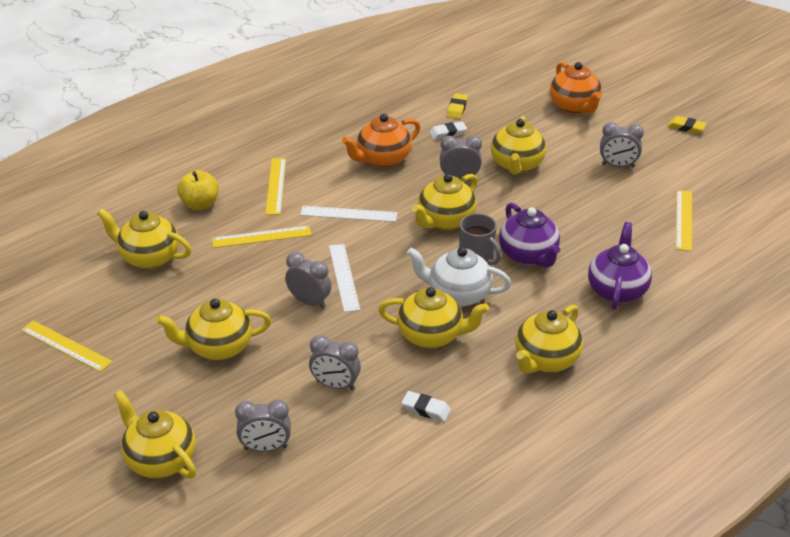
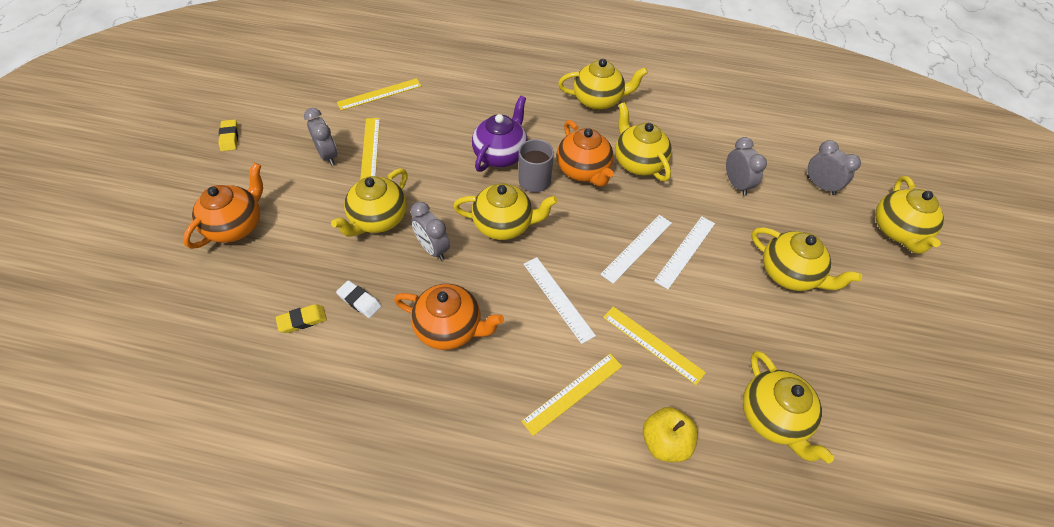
camera: 130 degrees left, 15 degrees up
yellow ruler [21,320,113,372] -> yellow ruler moved to [360,118,380,180]
grey clock [285,252,331,309] -> white ruler [654,216,715,289]
white eraser [402,391,451,422] -> none
white teapot [407,247,511,307] -> orange teapot [557,120,614,187]
yellow teapot [491,116,546,175] -> yellow teapot turned 150 degrees clockwise [331,168,408,237]
purple teapot [588,222,652,310] -> none

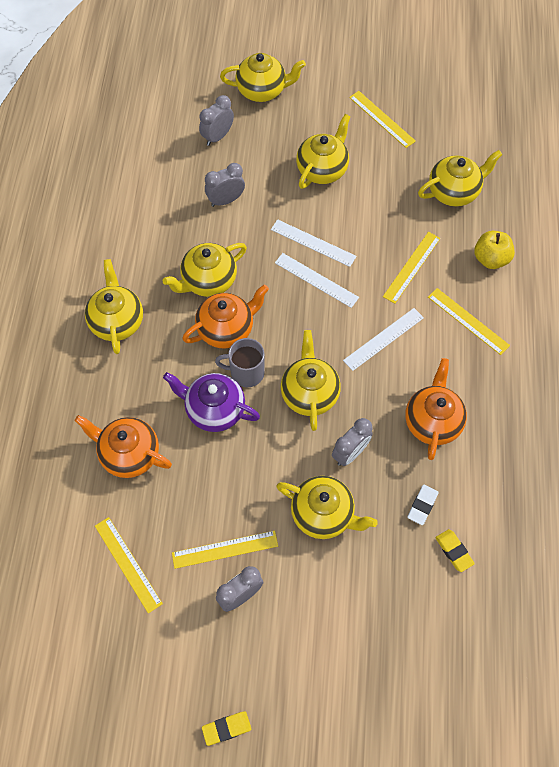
camera: 95 degrees left, 10 degrees up
orange teapot [183,163,263,249] -> orange teapot moved to [74,415,172,478]
none -> yellow ruler [349,91,416,148]

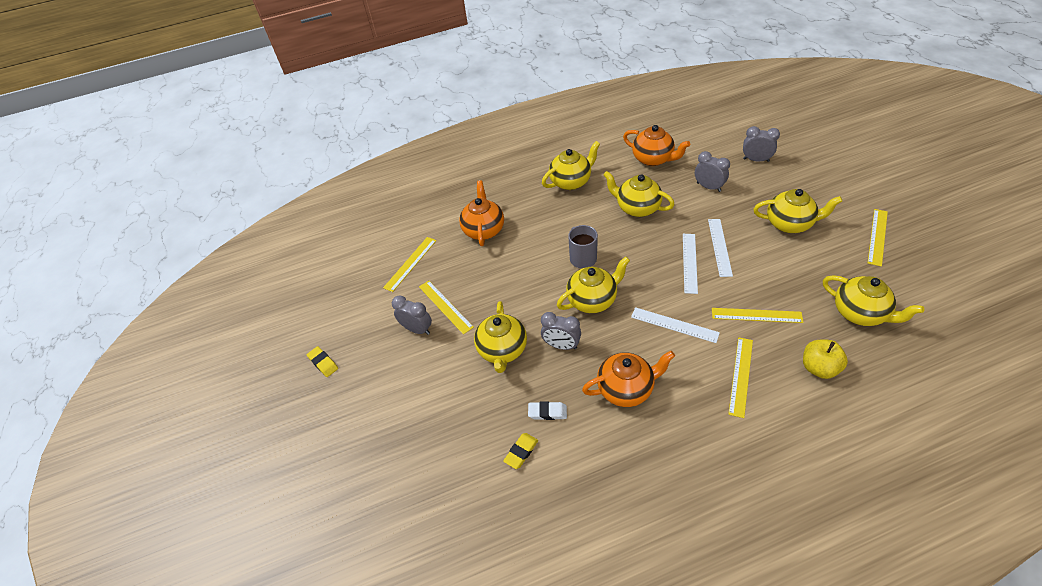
camera: 70 degrees right, 15 degrees down
purple teapot [163,372,260,432] -> none
orange teapot [182,284,269,348] -> orange teapot moved to [623,125,690,166]
yellow teapot [220,53,306,102] -> none

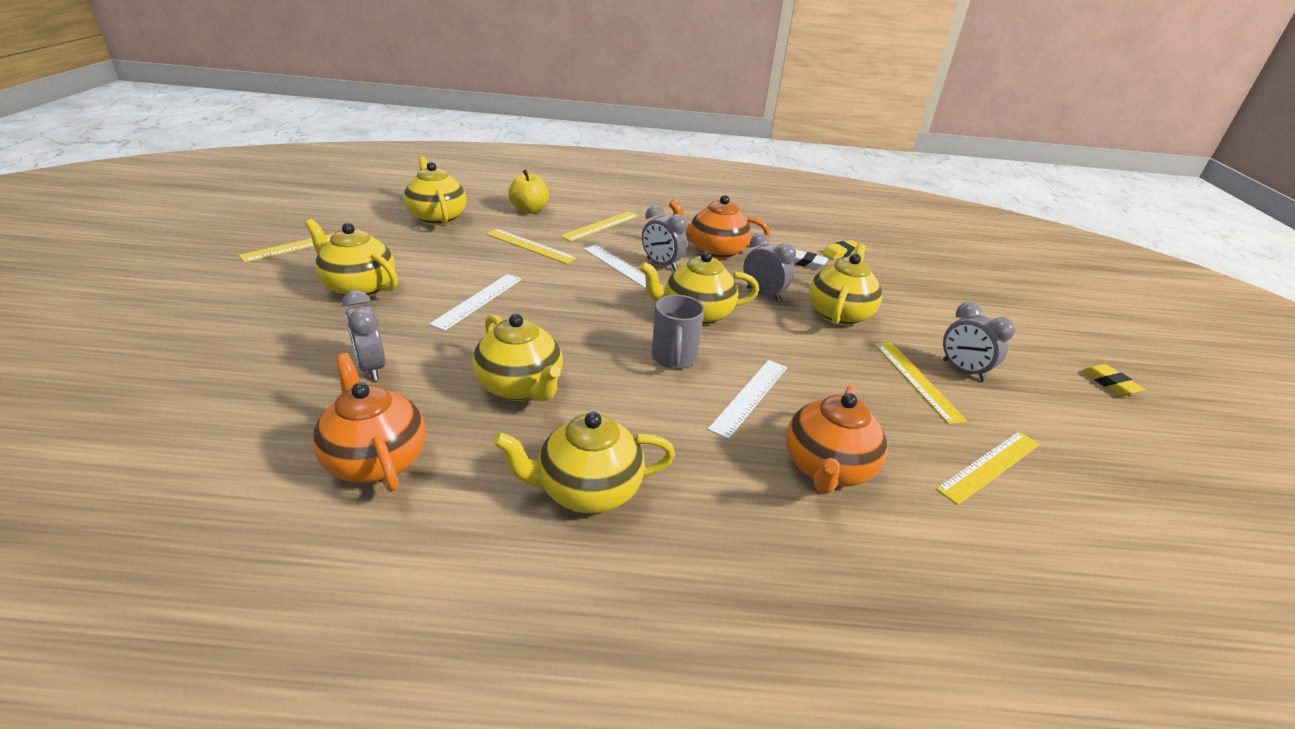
camera: 165 degrees left, 15 degrees down
white ruler [683,234,698,294] -> white ruler moved to [708,360,787,439]
grey clock [743,126,780,162] -> grey clock moved to [642,205,687,271]

